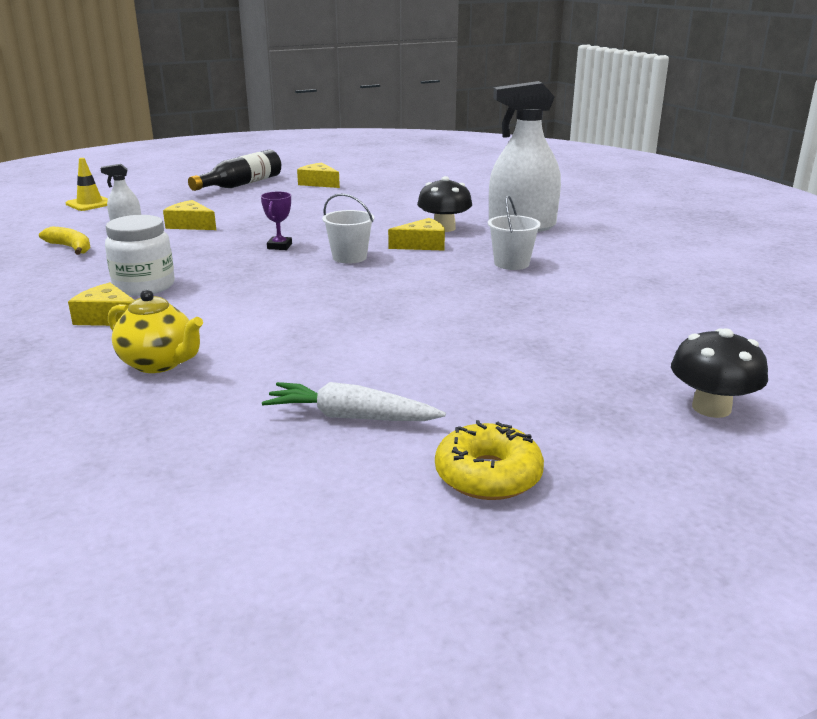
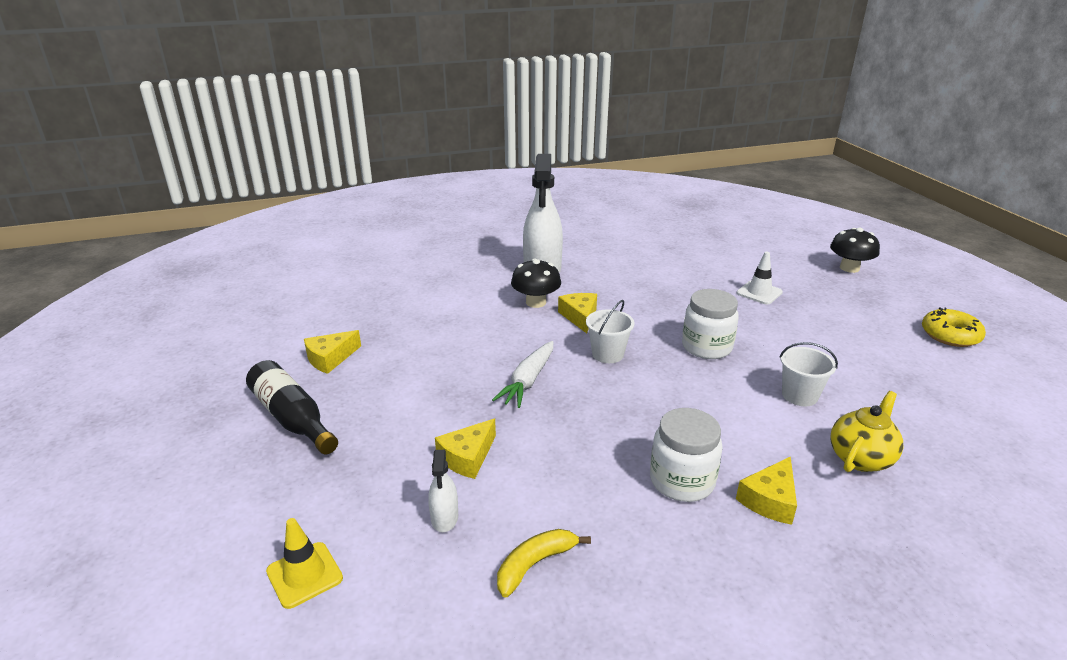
camera: 80 degrees left, 5 degrees up
purple trophy [261,191,292,250] -> none
white carrot [262,382,446,421] -> white carrot moved to [492,341,553,408]
white bucket [488,195,541,270] -> white bucket moved to [780,342,838,406]
none -> white jar [682,289,739,359]
none -> white traffic cone [737,252,783,305]

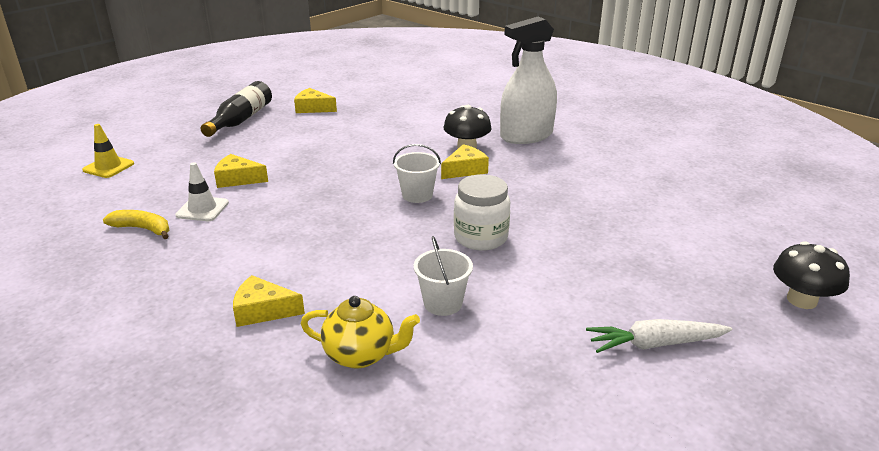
camera: 60 degrees right, 0 degrees up
white spray bottle [428,450,458,532] -> none
white carrot [492,341,553,408] -> white carrot moved to [586,319,732,353]
white jar [650,408,723,502] -> none
white traffic cone [737,252,783,305] -> white traffic cone moved to [175,162,229,221]
yellow donut [922,307,986,347] -> none

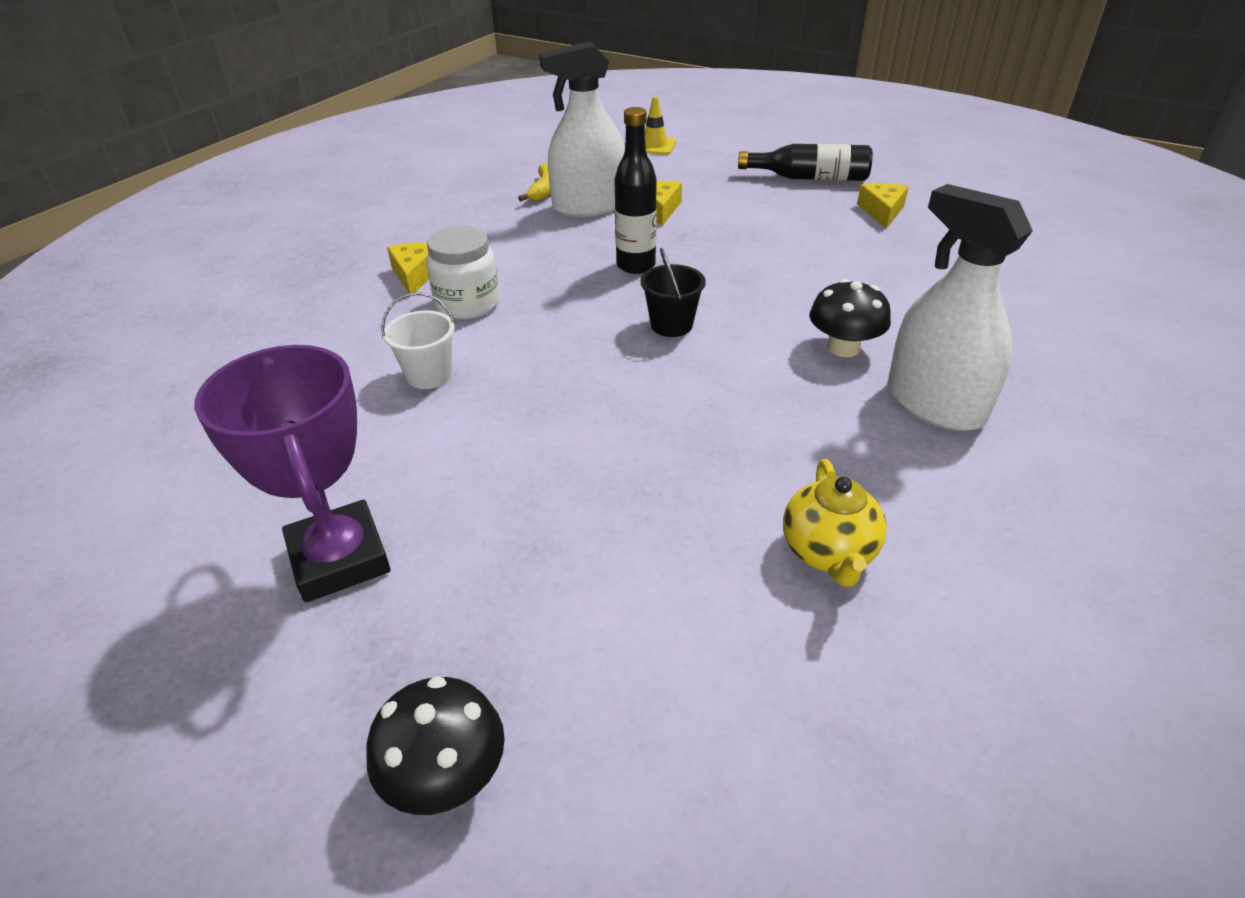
camera: 80 degrees right, 10 degrees up
white traffic cone [175,162,229,221] -> white spray bottle [539,42,625,217]
yellow teapot [301,296,420,369] -> yellow teapot moved to [783,459,887,587]
white bucket [393,144,441,203] -> black bucket [640,248,706,337]
yellow cheese [441,144,489,179] -> none
white jar [454,174,510,251] -> white jar moved to [426,226,500,319]
white carrot [586,319,732,353] -> purple trophy [194,345,391,603]
none -> black bottle [614,107,657,274]

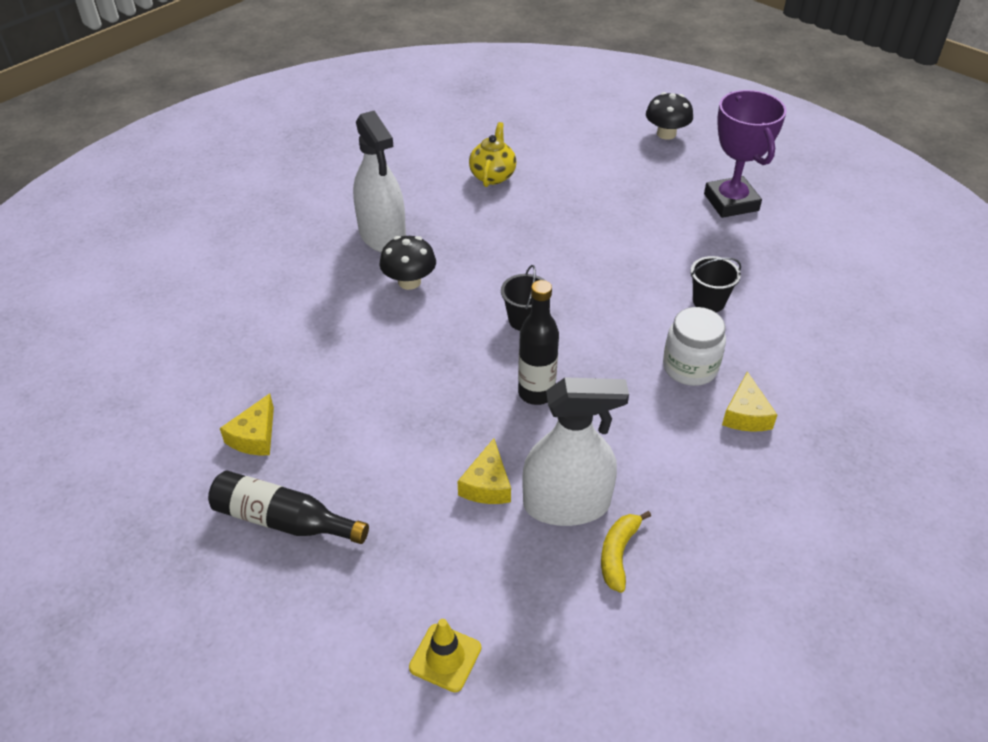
camera: 170 degrees left, 5 degrees up
white bucket [381,292,455,389] -> black bucket [691,256,741,312]

